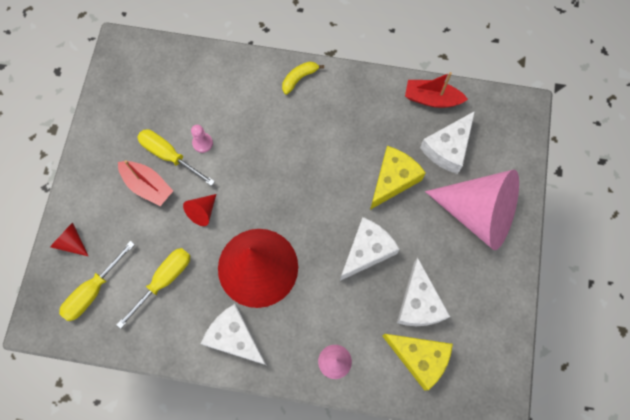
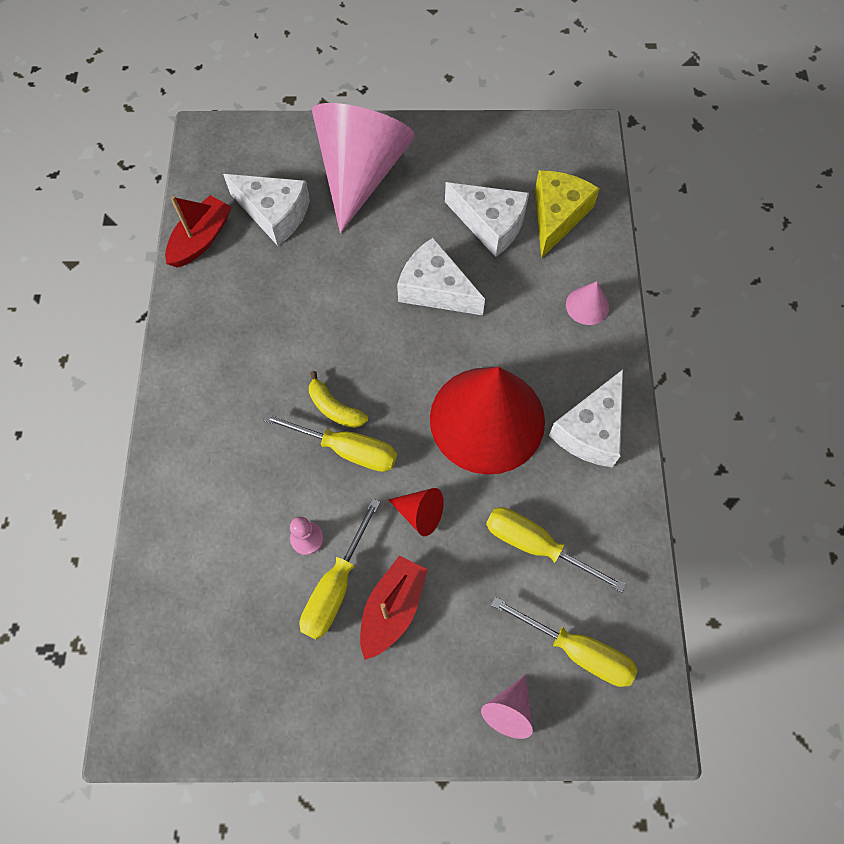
camera: 100 degrees left, 5 degrees down
red cone [50,223,88,256] -> pink cone [481,675,533,739]
yellow banana [282,61,324,94] -> yellow banana moved to [309,371,368,428]
yellow cheese [370,146,426,210] -> none
white cheese [397,258,451,326] -> white cheese turned 45 degrees clockwise [445,182,529,257]
red boat [405,72,468,108] -> red boat turned 150 degrees counterclockwise [165,195,231,268]
none -> yellow screwdriver [262,413,397,472]

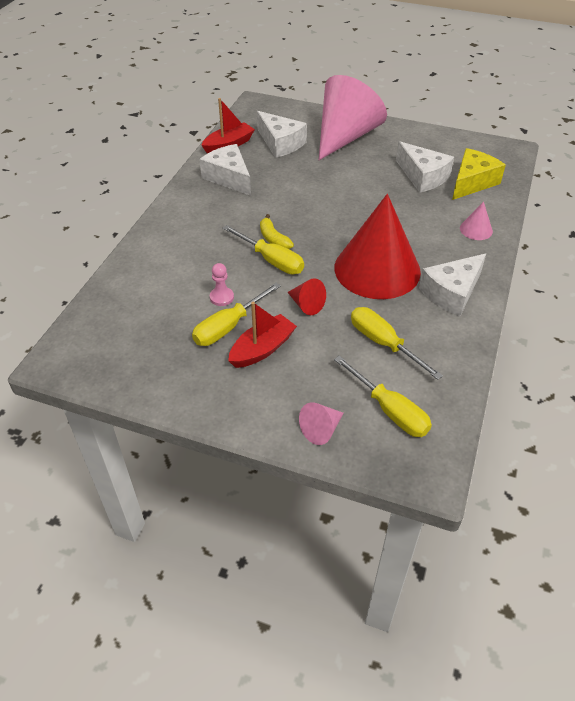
camera: 20 degrees right, 20 degrees down
white cheese [397,238,485,315] -> white cheese moved to [199,144,251,196]

